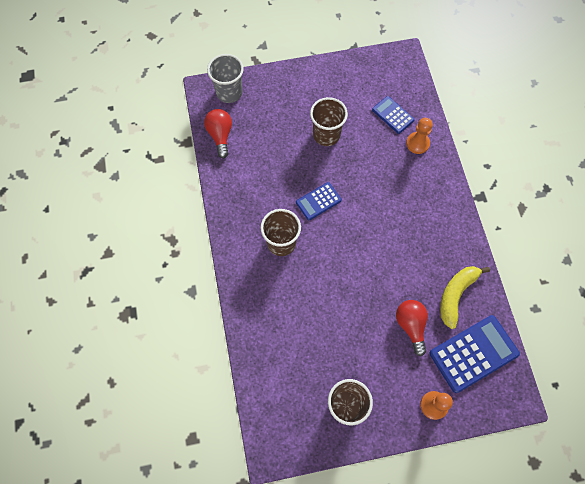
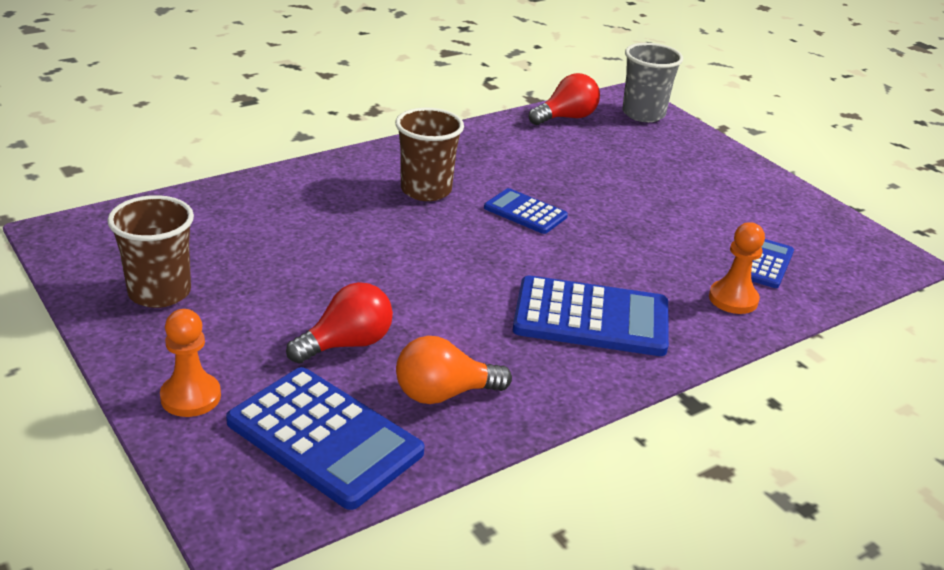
camera: 65 degrees right, 35 degrees down
brown cup [310,97,348,146] -> none
yellow banana [440,266,490,329] -> orange light bulb [396,336,512,404]
none -> blue calculator [513,275,669,356]

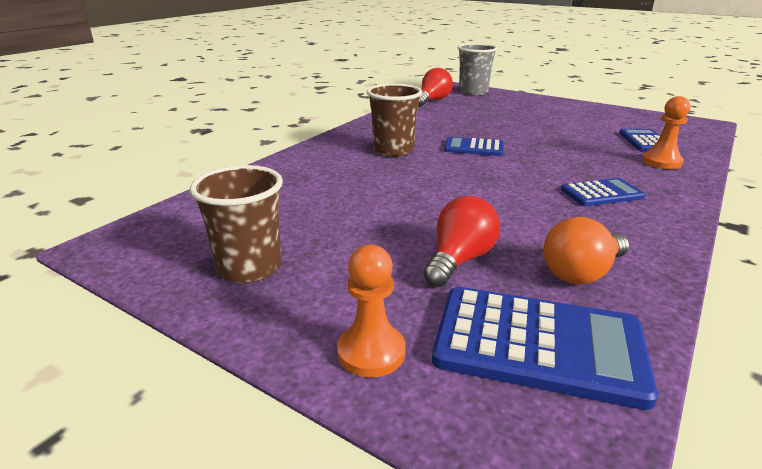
camera: 20 degrees left, 5 degrees down
blue calculator [513,275,669,356] -> blue calculator [561,178,645,206], size x0.57

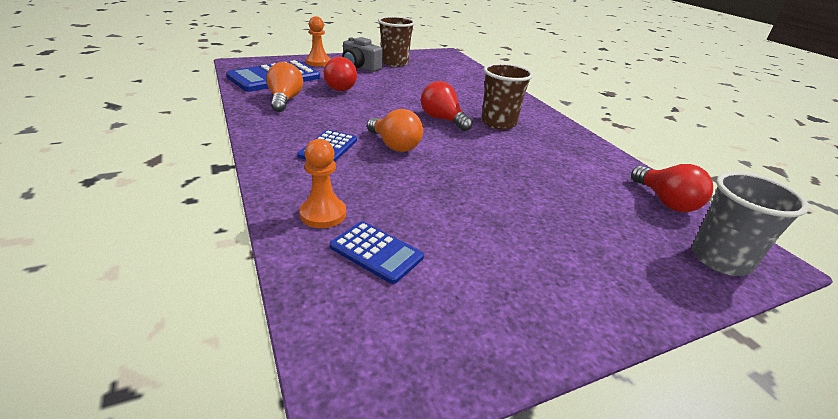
camera: 120 degrees right, 5 degrees up
blue calculator [444,137,504,156] -> none
none -> grey camera [342,37,383,72]
none -> orange light bulb [367,109,423,152]
none -> red light bulb [421,81,473,131]

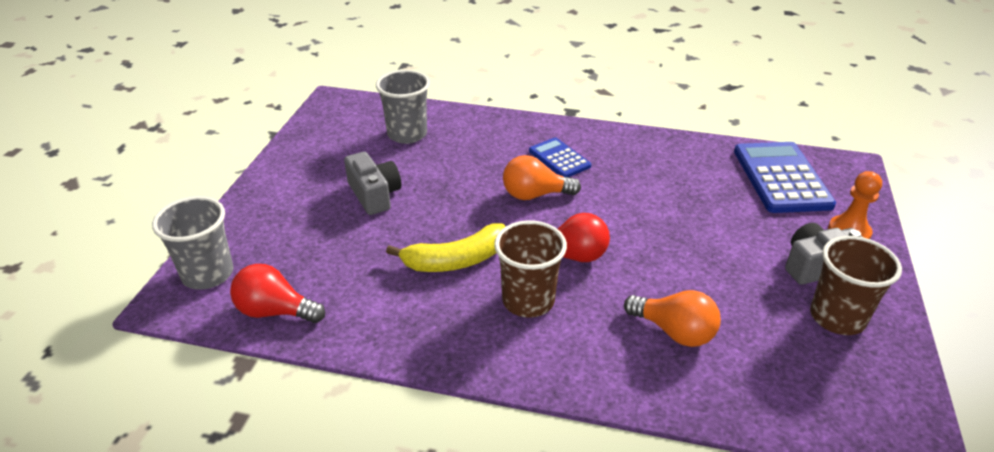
camera: 130 degrees right, 5 degrees up
orange light bulb [266,62,303,112] -> orange light bulb moved to [624,290,721,347]
orange pawn [299,139,346,228] -> none
red light bulb [324,57,357,91] -> none
blue calculator [330,221,424,284] -> grey cup [376,70,430,144]
none -> grey camera [344,152,401,215]
none -> yellow banana [386,223,505,272]

